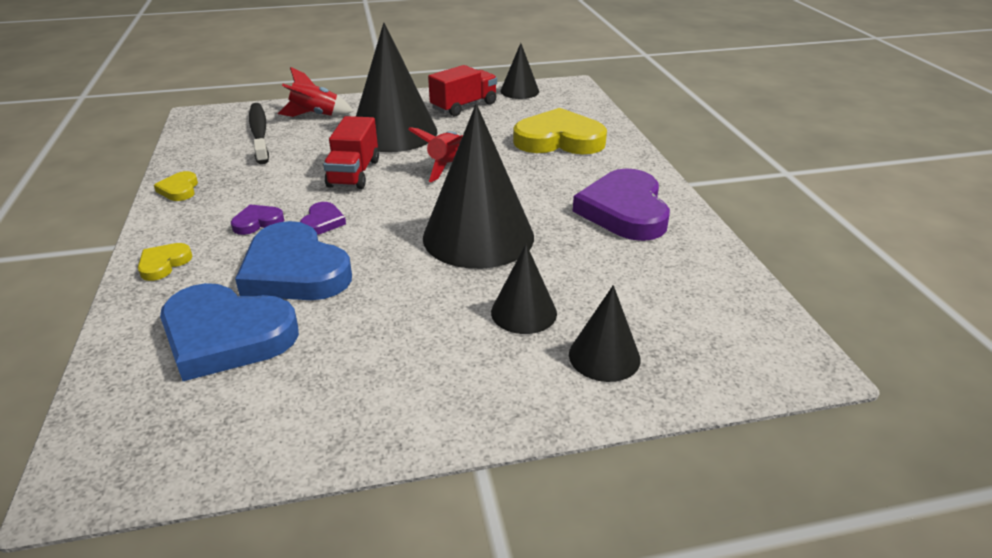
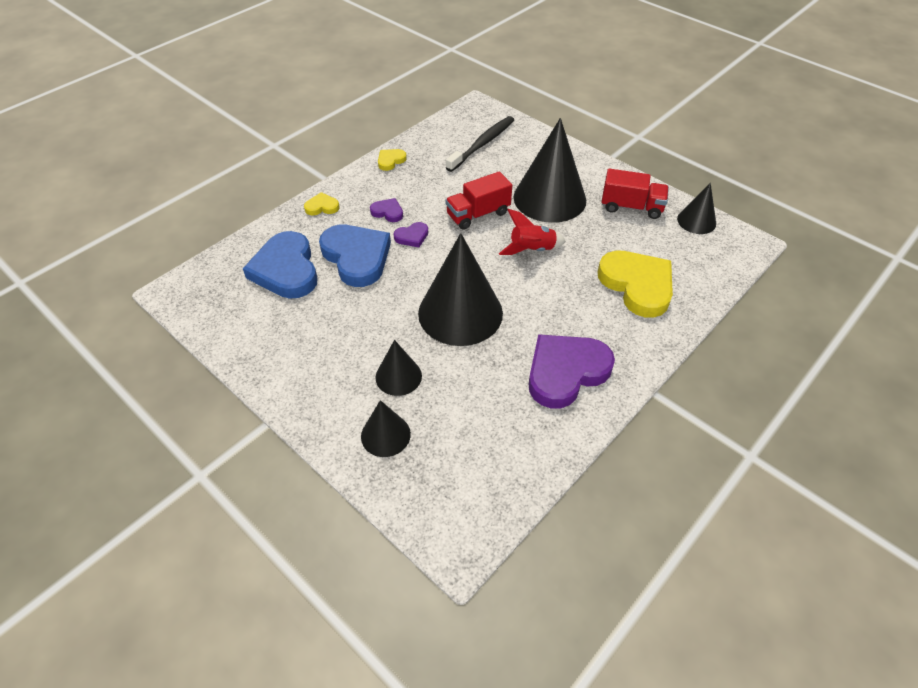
camera: 55 degrees right, 15 degrees up
blue heart [235,221,352,300] -> blue heart turned 135 degrees clockwise [319,225,391,287]
red rocket [278,67,353,117] -> none

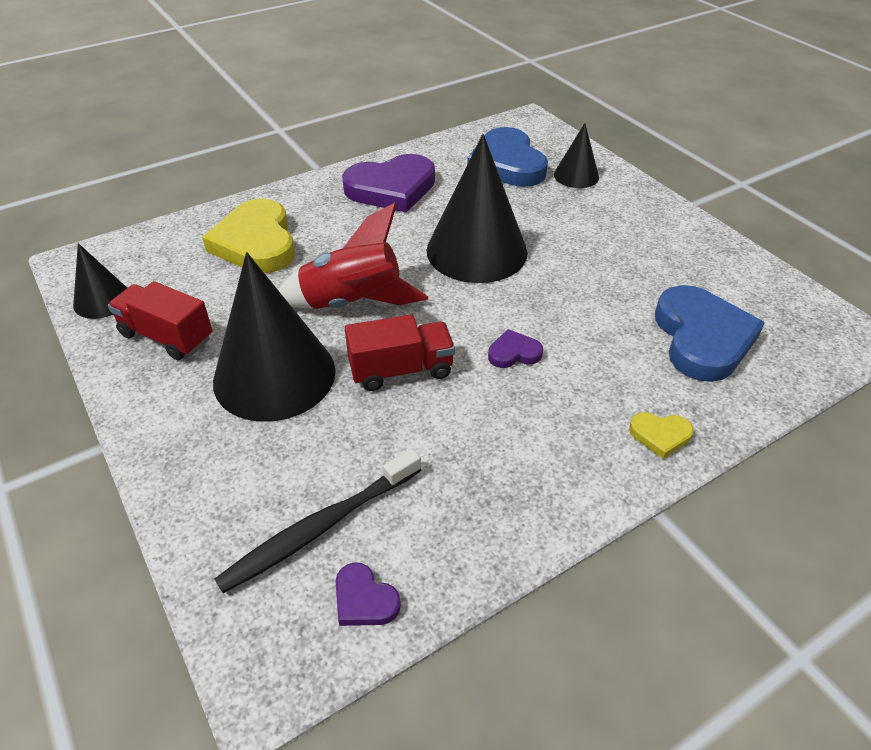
camera: 165 degrees left, 5 degrees down
blue heart [319,225,391,287] -> blue heart moved to [467,127,548,187]
purple heart [370,198,403,222] -> purple heart moved to [335,562,401,626]
black cone [375,340,422,396] -> none
yellow heart [378,149,407,171] -> none
red rocket [499,209,566,255] -> red rocket [278,203,428,309], size x1.54

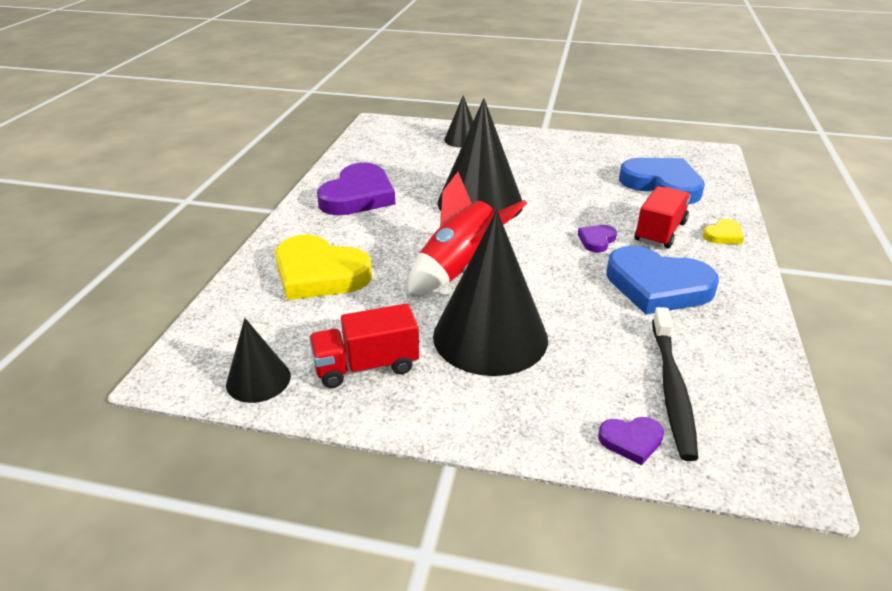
camera: 45 degrees left, 10 degrees down
purple heart [335,562,401,626] -> purple heart moved to [598,417,664,465]
red truck [345,314,455,391] -> red truck moved to [635,186,691,248]
blue heart [467,127,548,187] -> blue heart moved to [606,246,719,314]

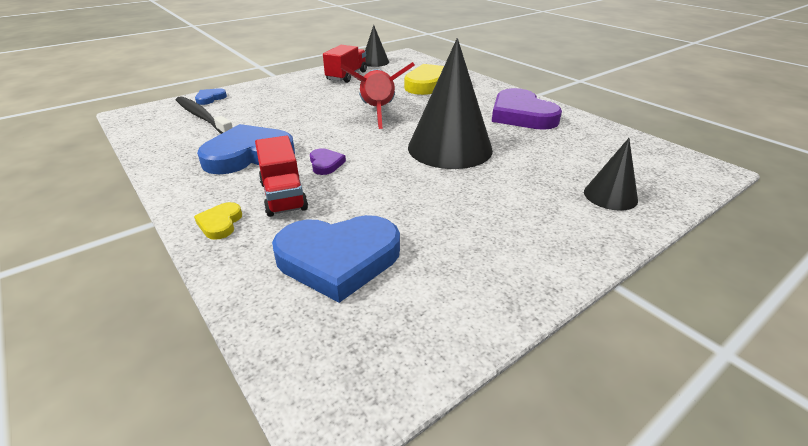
camera: 130 degrees right, 0 degrees up
black cone [433,210,548,376] -> none
purple heart [598,417,664,465] -> blue heart [195,88,227,105]

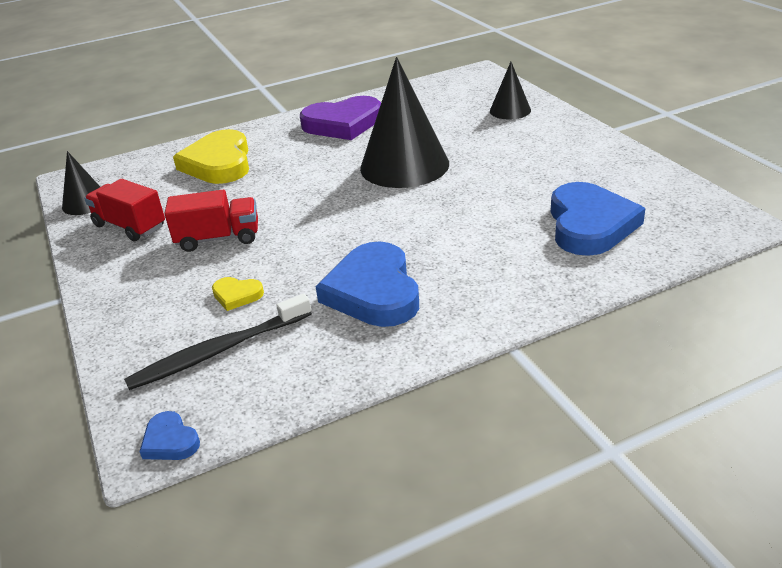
camera: 75 degrees left, 0 degrees up
yellow heart [194,202,242,240] -> yellow heart moved to [212,277,264,311]
blue heart [195,88,227,105] -> blue heart moved to [139,411,200,460]
red truck [255,136,308,217] -> red truck moved to [164,190,258,252]
purple heart [310,148,346,175] -> none
red rocket [340,62,414,129] -> none

